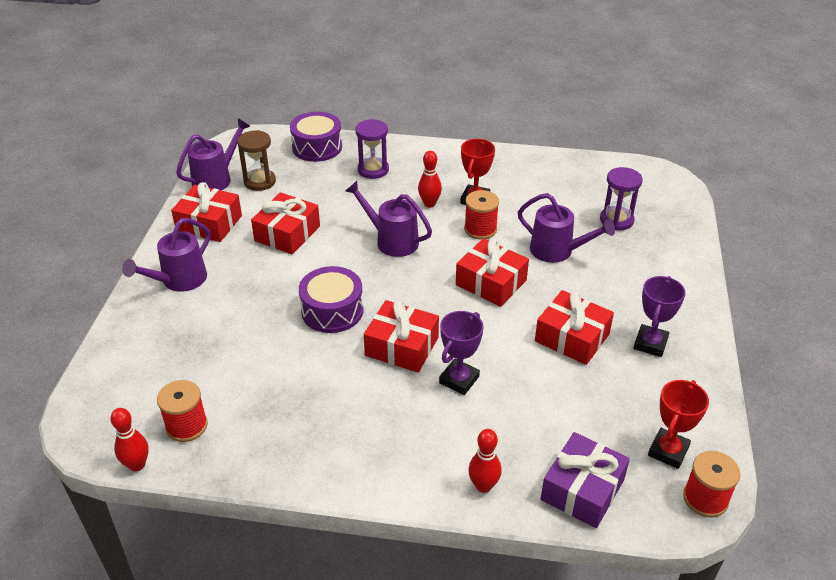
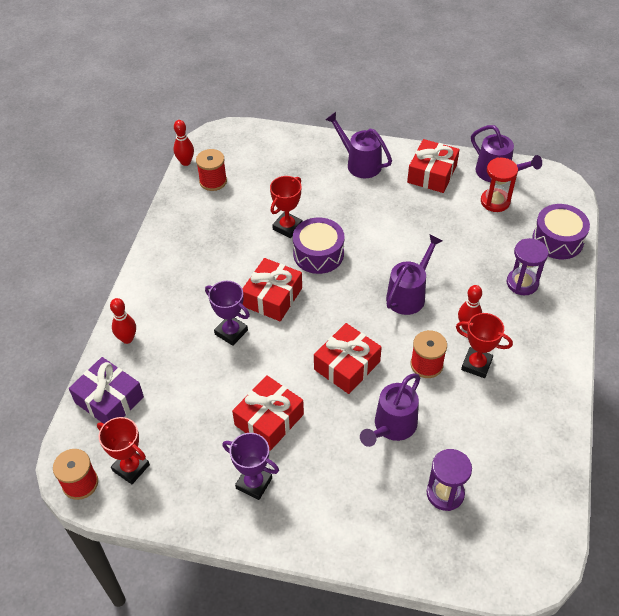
camera: 95 degrees right, 10 degrees up
brown hourglass [237,130,276,191] -> red hourglass [481,158,518,212]
red gift [251,192,320,254] -> none
none -> red trophy [270,176,303,238]

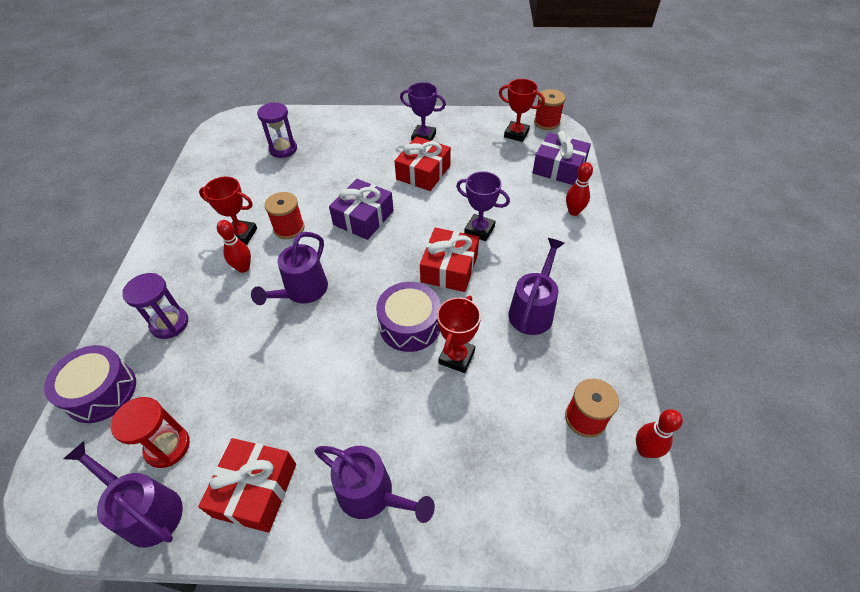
camera: 170 degrees right, 0 degrees up
red gift [314,323,382,394] -> purple gift [329,179,394,240]
purple watering can [360,373,420,447] -> purple watering can moved to [508,238,565,335]

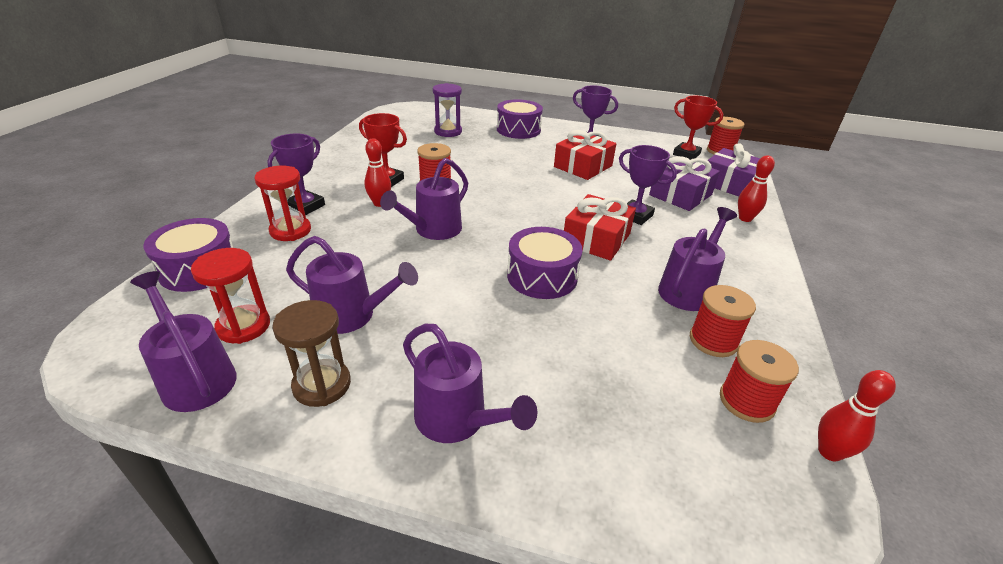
camera: 10 degrees right, 15 degrees down
purple hourglass [122,273,188,339] -> red hourglass [254,166,311,241]
red gift [198,438,296,532] -> brown hourglass [272,300,351,407]
purple gift [329,179,394,240] -> purple gift moved to [649,156,720,211]
red trophy [437,296,481,373] -> none
none -> purple trophy [267,134,325,216]
none -> purple watering can [286,236,418,334]
none -> purple drum [497,99,543,139]
none -> red spool [690,285,756,357]

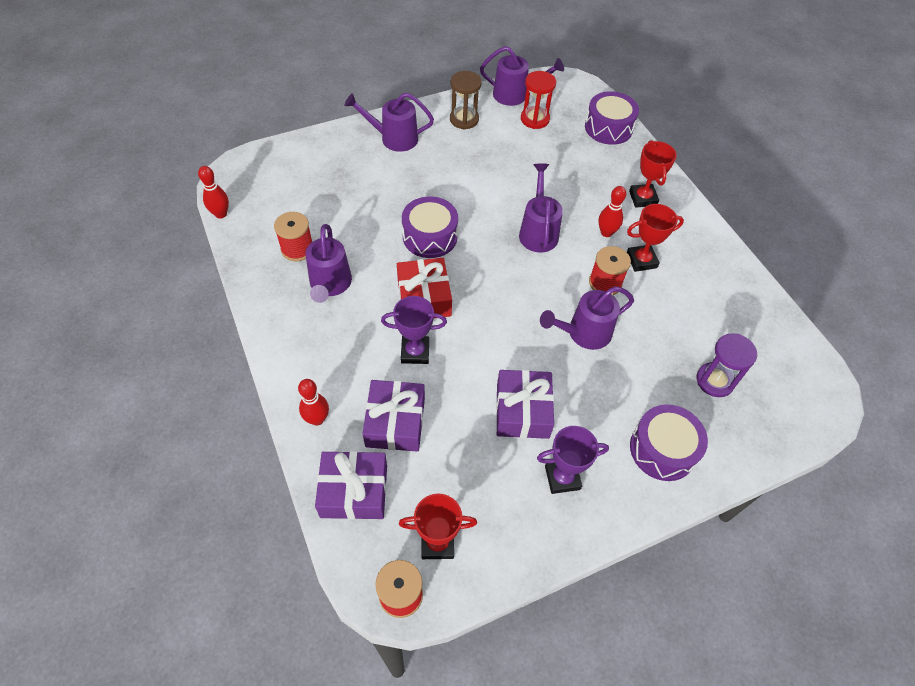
camera: 140 degrees right, 20 degrees up
red hourglass [254,166,311,241] -> none
purple trophy [267,134,325,216] -> red trophy [629,140,677,208]
purple watering can [286,236,418,334] -> purple watering can moved to [540,286,634,350]
red gift [554,130,616,180] -> purple gift [496,370,554,439]
red spool [720,340,799,423] -> none

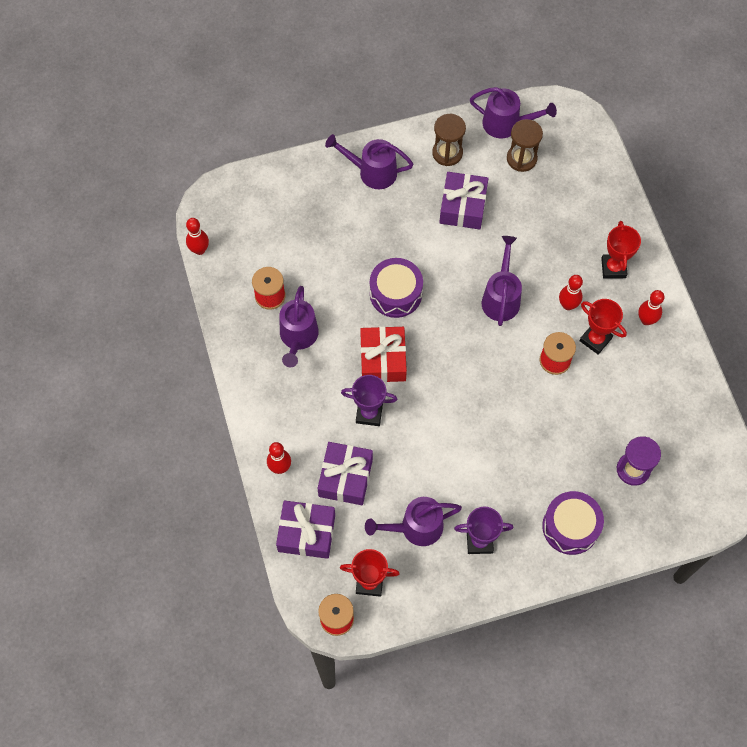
camera: 10 degrees right, 10 degrees up
purple gift [496,370,554,439] -> purple gift moved to [439,172,488,229]
red hourglass [521,71,556,129] -> brown hourglass [507,119,543,172]
purple watering can [540,286,634,350] -> purple watering can moved to [365,497,462,546]
purple drum [585,91,639,145] -> none
red trophy [627,204,684,272] -> red trophy turned 45 degrees clockwise [580,299,627,355]
none -> red bowling pin [638,290,665,325]

